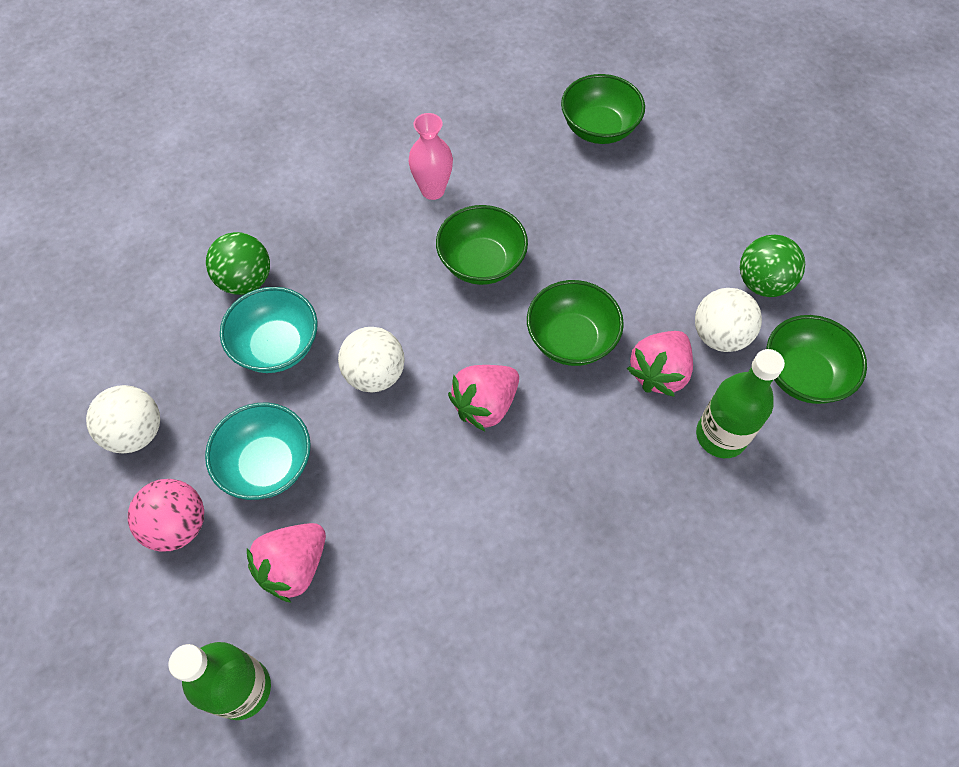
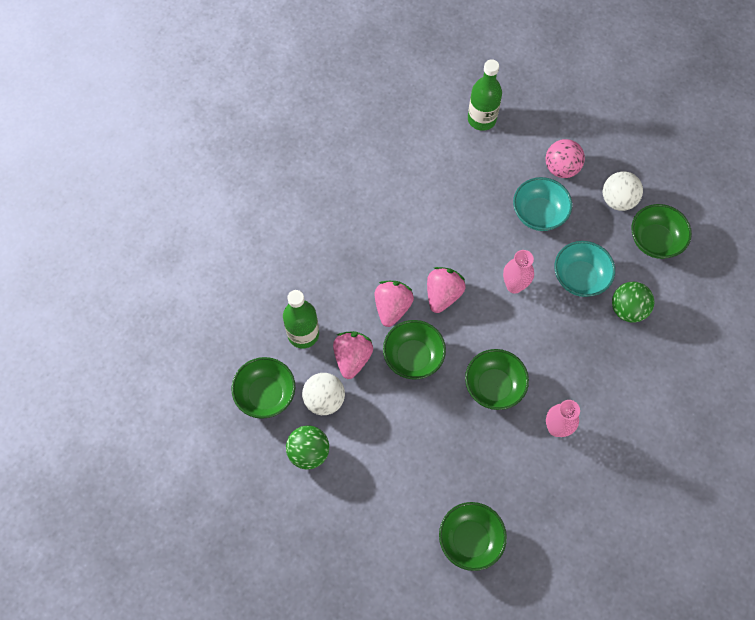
camera: 155 degrees right, 5 degrees up
pink strawberry [247,523,326,603] -> pink strawberry moved to [375,281,414,327]
white ball [338,327,404,393] -> pink vase [503,250,534,294]
none -> green bowl [631,204,692,259]

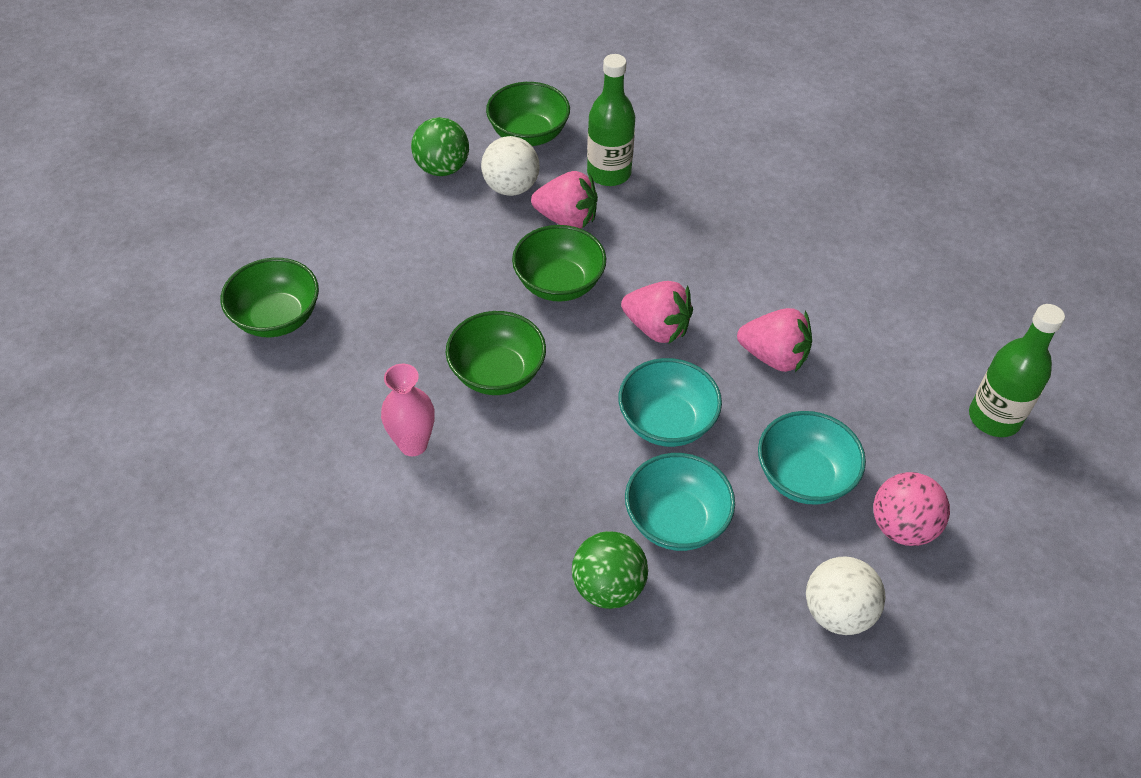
camera: 95 degrees right, 15 degrees down
pink strawberry [375,281,414,327] -> pink strawberry moved to [737,308,812,372]
pink vase [503,250,534,294] -> turquoise bowl [618,358,722,447]
green bowl [631,204,692,259] -> none

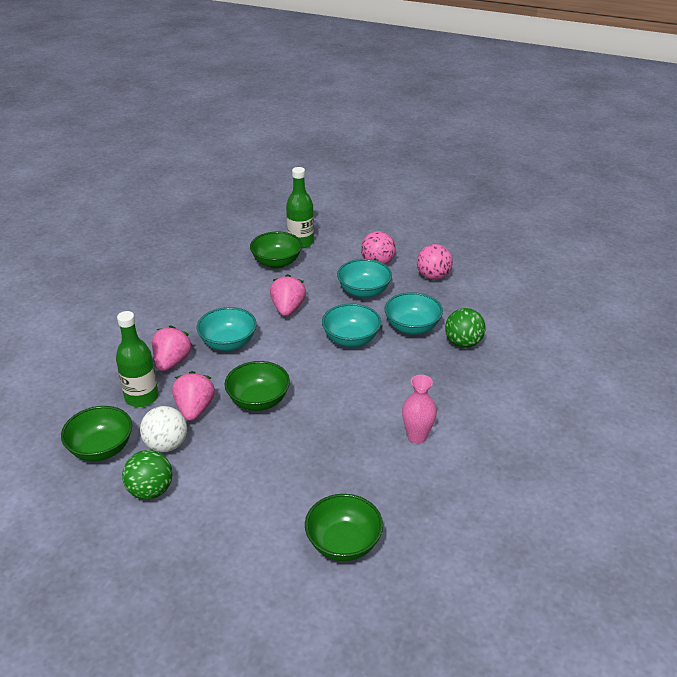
camera: 105 degrees left, 15 degrees down
green bowl [446,311,546,395] -> green bowl moved to [250,232,302,269]
pink strawberry [621,281,693,344] -> pink strawberry moved to [152,326,192,371]
white ball [806,556,886,635] -> pink ball [417,244,453,280]
none -> turquoise bowl [197,307,257,351]

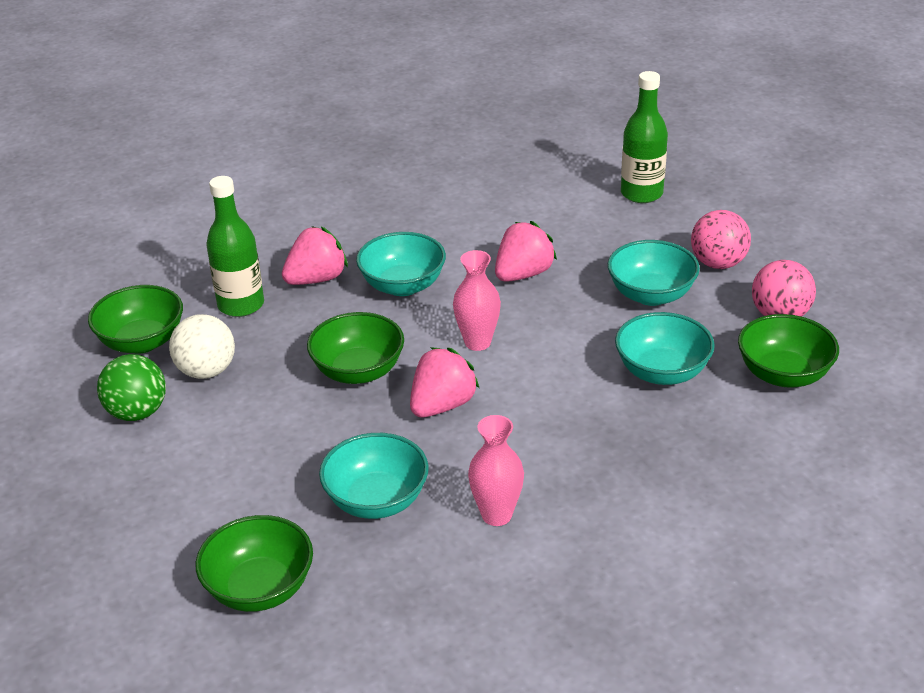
camera: 40 degrees right, 0 degrees up
pink strawberry [172,371,215,421] -> pink strawberry moved to [410,347,479,417]
green bowl [250,232,302,269] -> green bowl moved to [738,314,839,387]
turquoise bowl [322,304,381,347] -> turquoise bowl moved to [319,433,429,519]
green ball [445,308,485,348] -> none
none -> pink vase [453,250,501,351]

